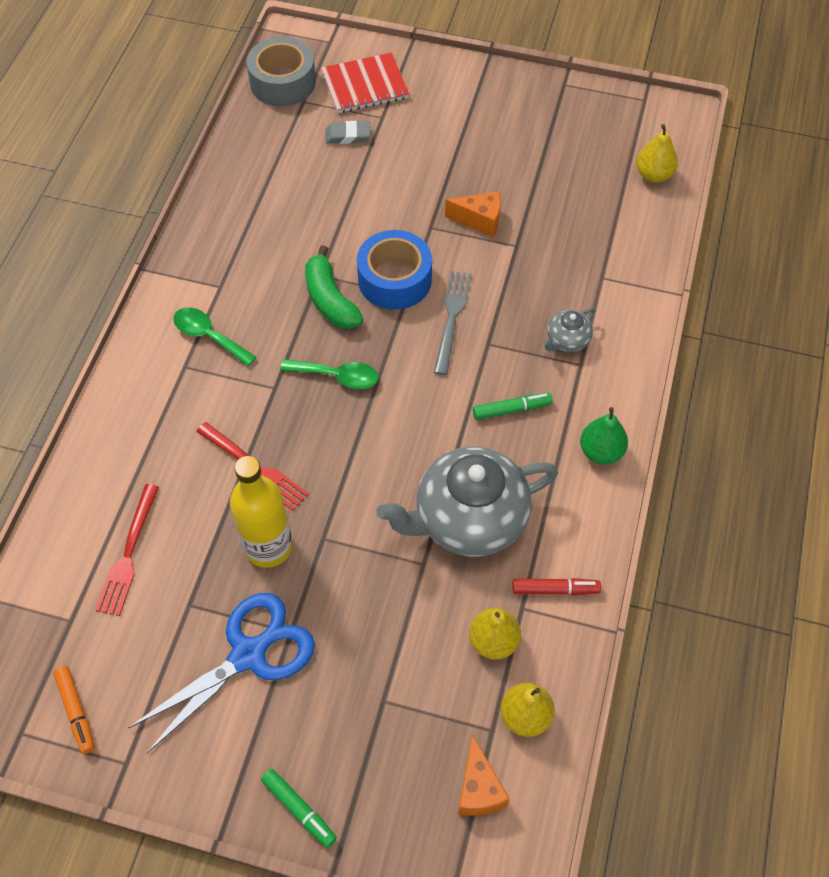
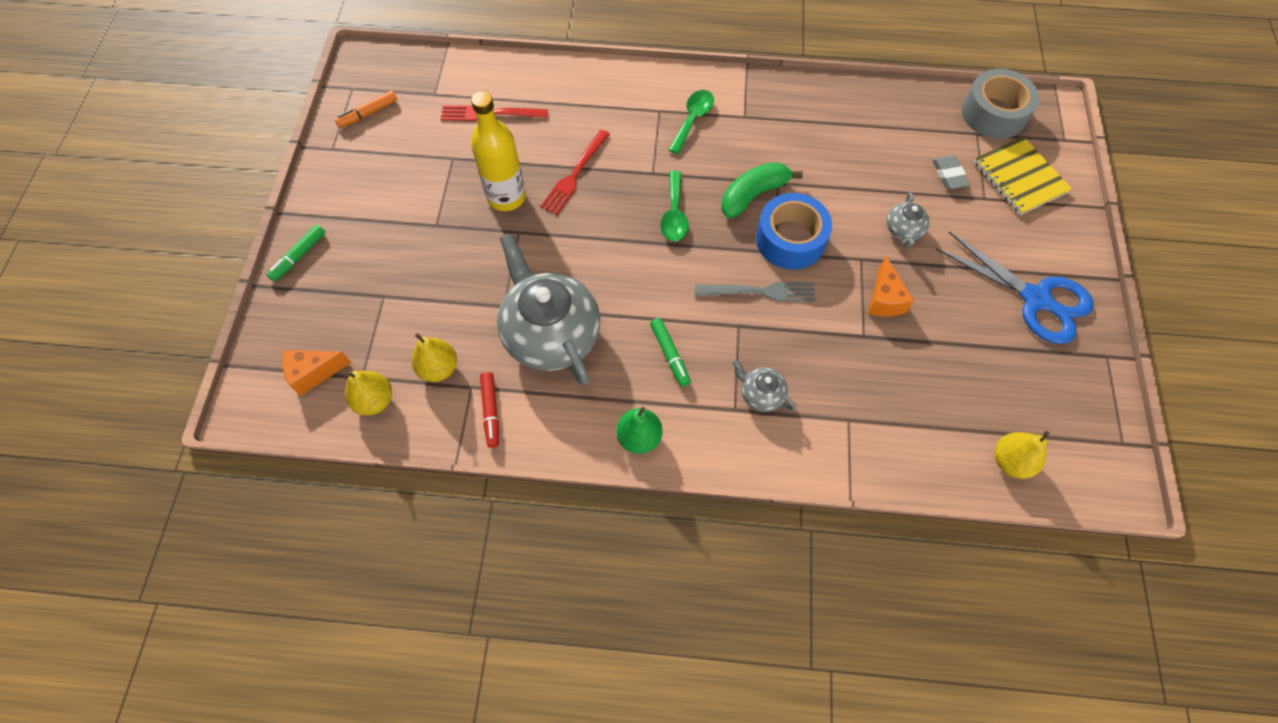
camera: 80 degrees right, 5 degrees up
blue scissors [128,593,315,753] -> blue scissors moved to [936,231,1093,344]
red notebook [321,53,409,113] -> yellow notebook [974,136,1072,215]
none -> grey teapot [886,192,929,248]

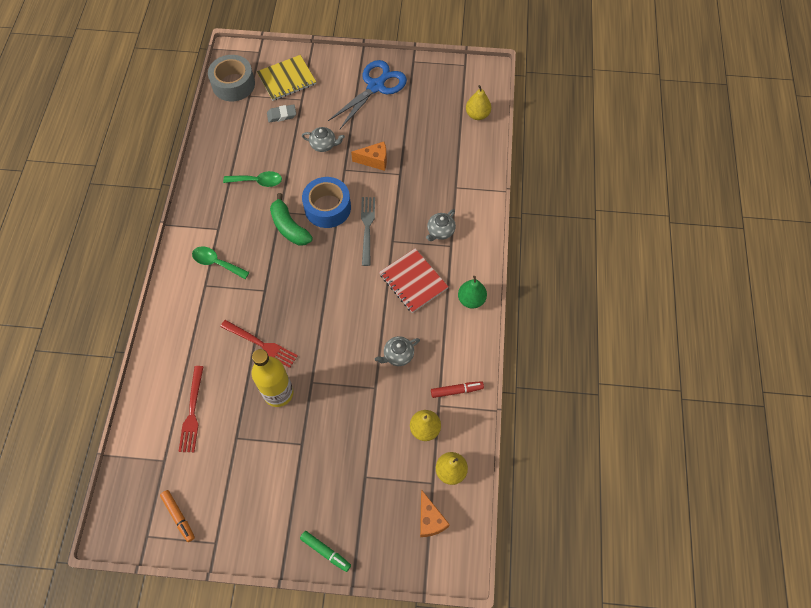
camera: 90 degrees left, 0 degrees up
grey teapot [497,234,600,386] -> grey teapot [375,336,420,366], size x0.44
green marker [650,318,691,386] -> red notebook [379,248,448,313]
green spoon [660,171,689,241] -> green spoon moved to [223,171,282,187]

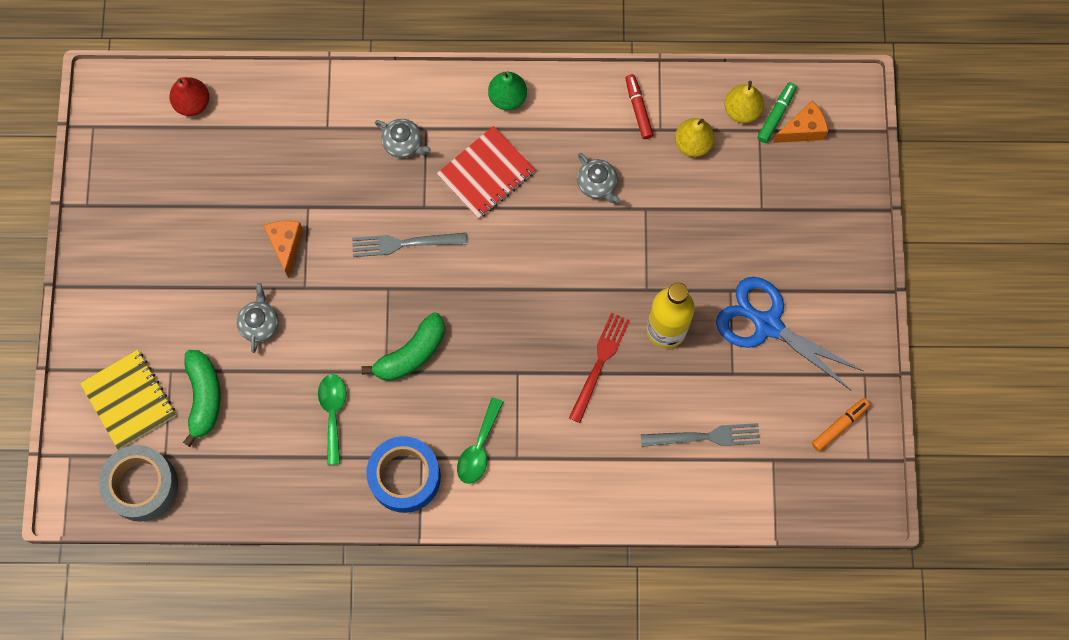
camera: 95 degrees left, 10 degrees up
red fork [178,366,204,452] -> grey fork [641,423,760,447]
grey eraser [267,104,296,123] -> green banana [183,350,220,447]
green marker [300,531,351,572] -> green marker moved to [757,82,797,143]
blue tape [302,177,351,228] -> blue tape moved to [366,436,441,513]
blue scissors [328,60,407,129] -> blue scissors moved to [716,277,863,391]
yellow pear [466,85,491,120] -> red pear [169,77,209,116]

